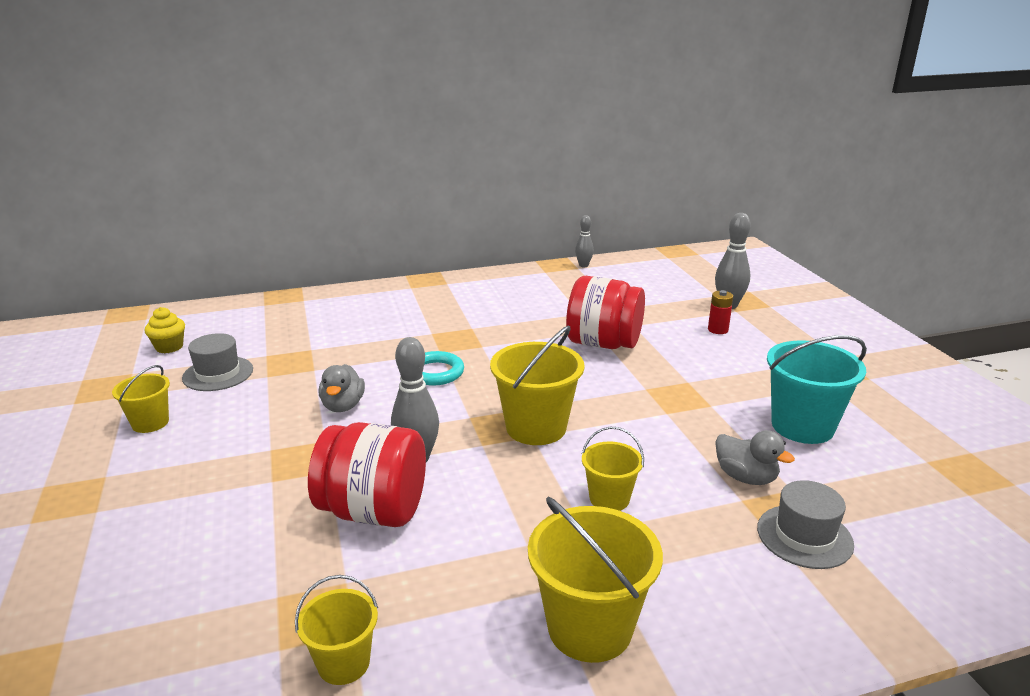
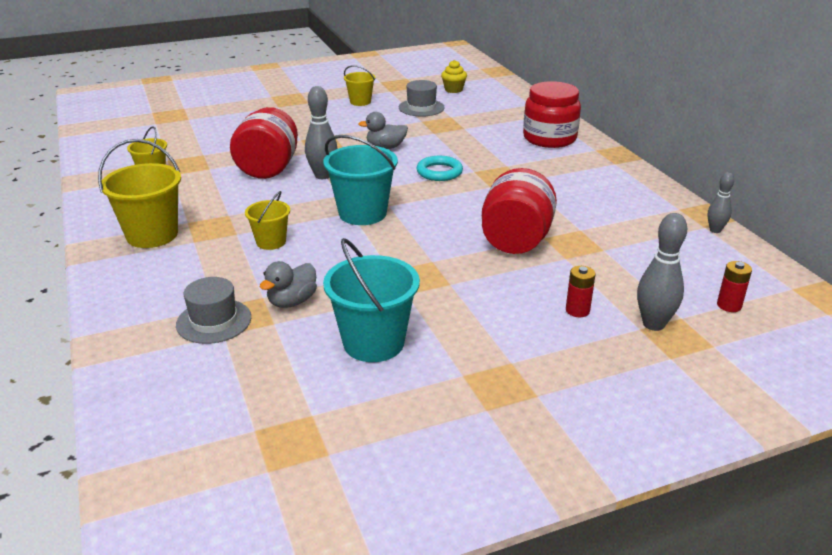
camera: 85 degrees right, 5 degrees up
yellow bucket [490,325,585,445] -> turquoise bucket [323,135,398,225]
none -> red jar [523,81,581,148]
none -> red battery [717,261,752,312]

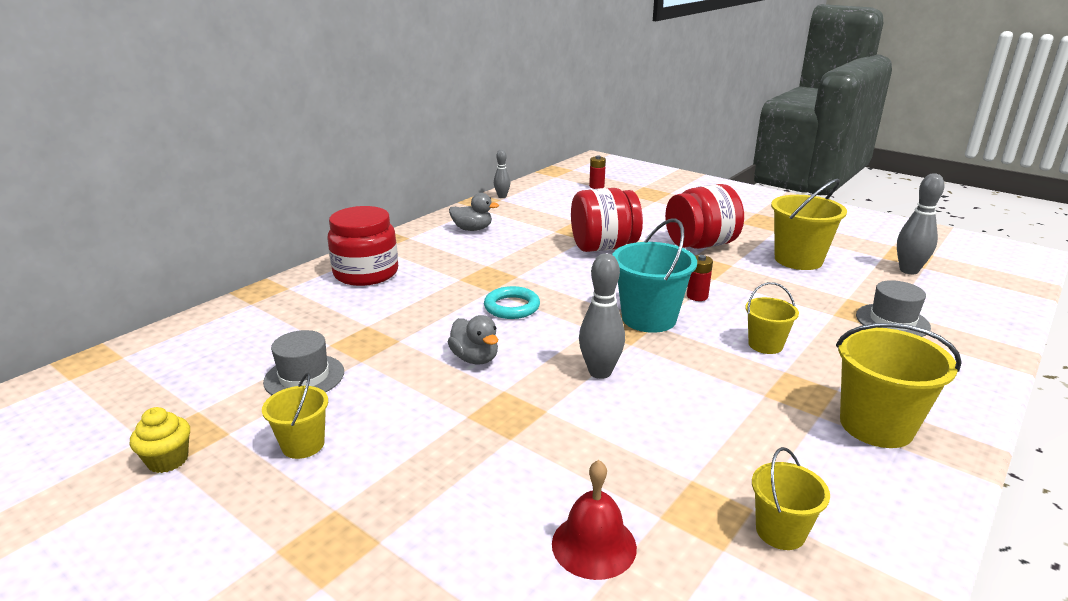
camera: 120 degrees left, 5 degrees down
red jar [230,107,298,179] -> red jar moved to [665,184,744,249]
grey duck [260,261,317,308] -> grey duck moved to [449,193,499,231]
turquoise bucket [323,238,420,362] -> yellow bucket [771,178,847,270]
yellow cupcake [441,60,467,93] -> yellow cupcake moved to [130,407,190,473]
red battery [566,266,595,317] -> red battery moved to [687,255,713,301]
grey bowling pin [637,213,687,331] -> grey bowling pin moved to [897,173,945,274]
none -> red bell [552,460,637,580]

